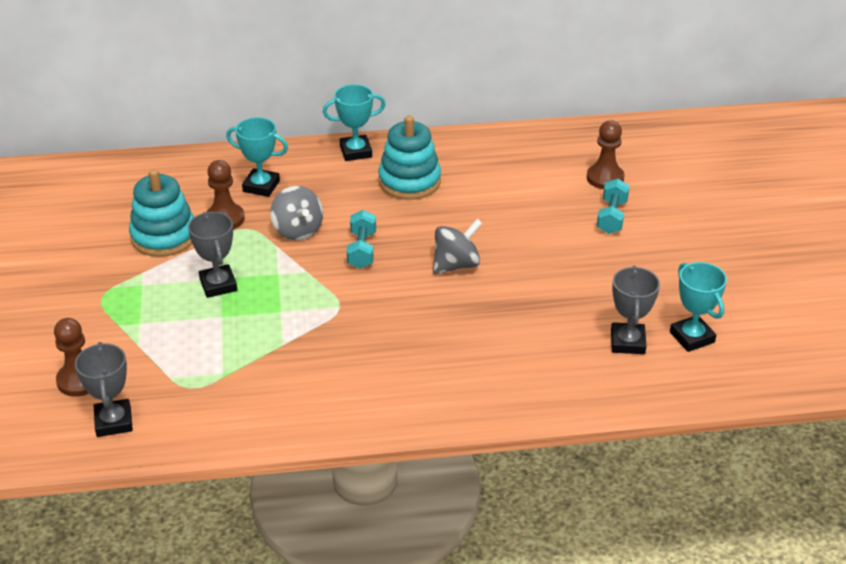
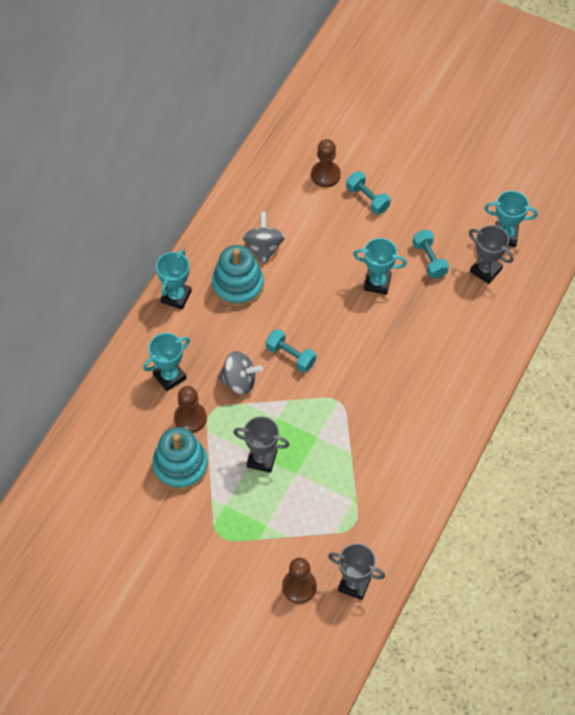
camera: 55 degrees left, 20 degrees up
grey spinning top [433,219,482,274] -> grey spinning top moved to [242,212,285,265]
none -> turquoise trophy [353,238,407,295]
none -> turquoise dumbbell [413,230,449,278]

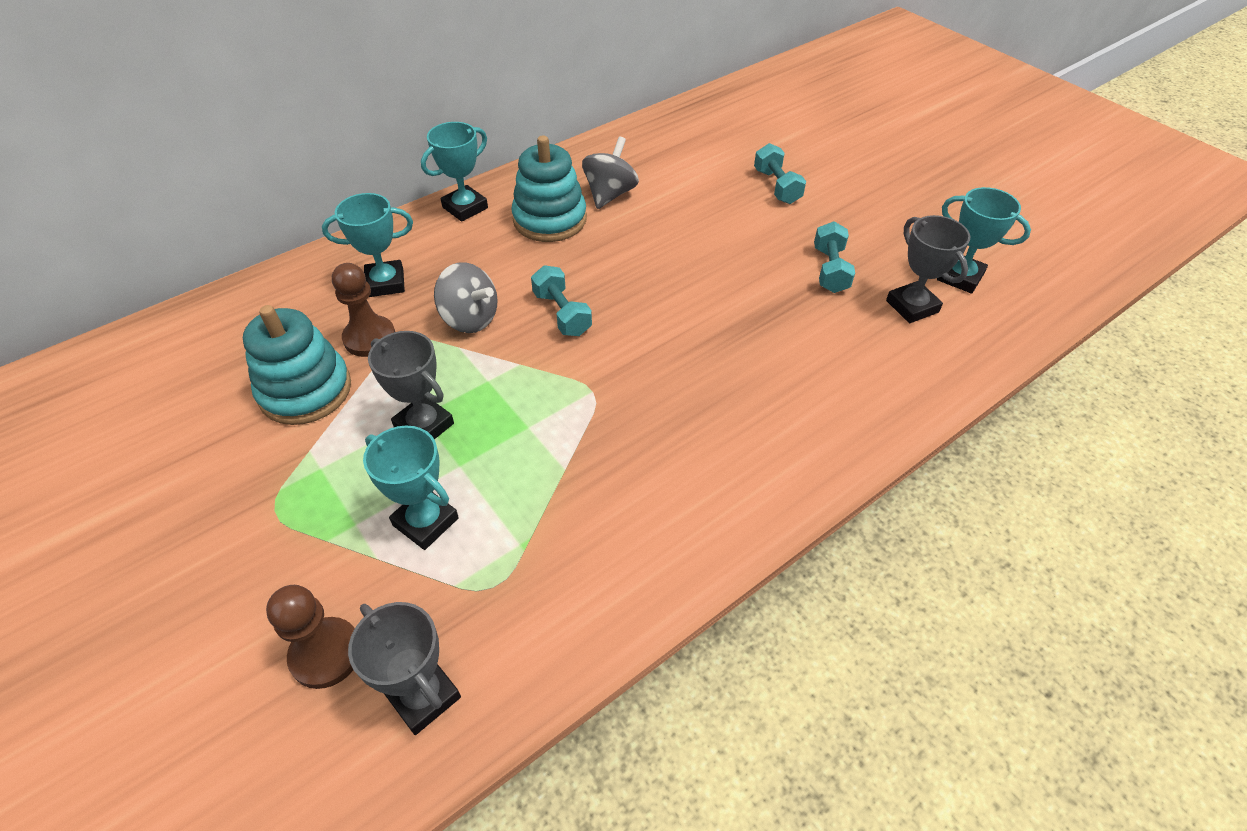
camera: 25 degrees right, 10 degrees down
brown pawn [311,139,341,187] -> none
turquoise trophy [353,238,407,295] -> turquoise trophy moved to [363,426,459,550]

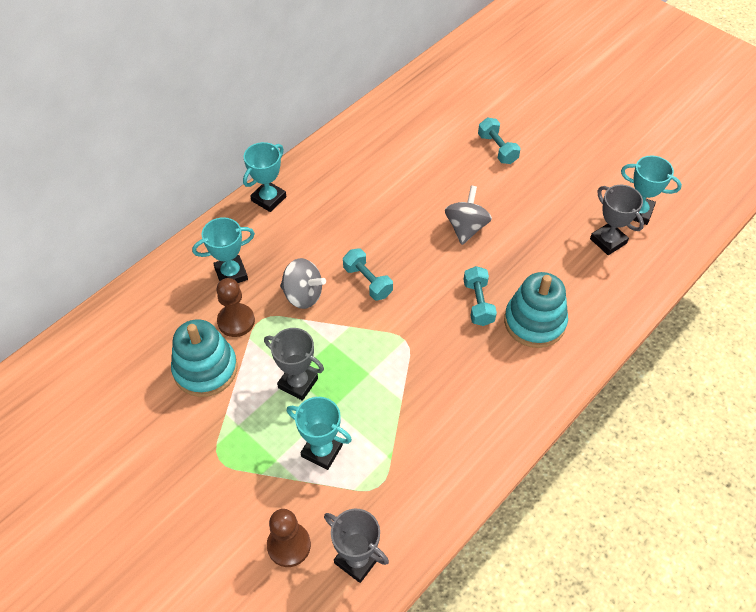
camera: 10 degrees left, 5 degrees up
turquoise stacking toy [511,136,587,242] -> turquoise stacking toy moved to [504,272,568,348]
grey spinning top [582,137,639,209] -> grey spinning top moved to [445,186,492,245]
turquoise dumbbell [814,221,855,293] -> turquoise dumbbell moved to [463,266,497,326]

